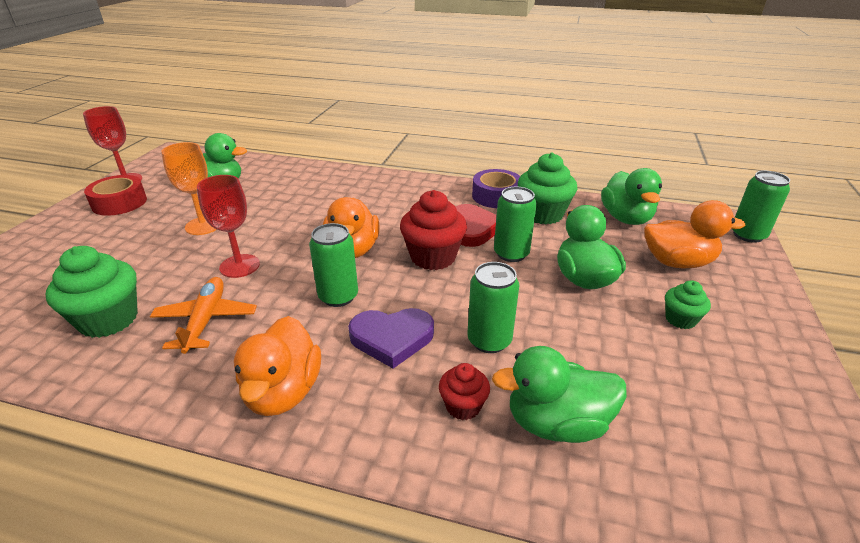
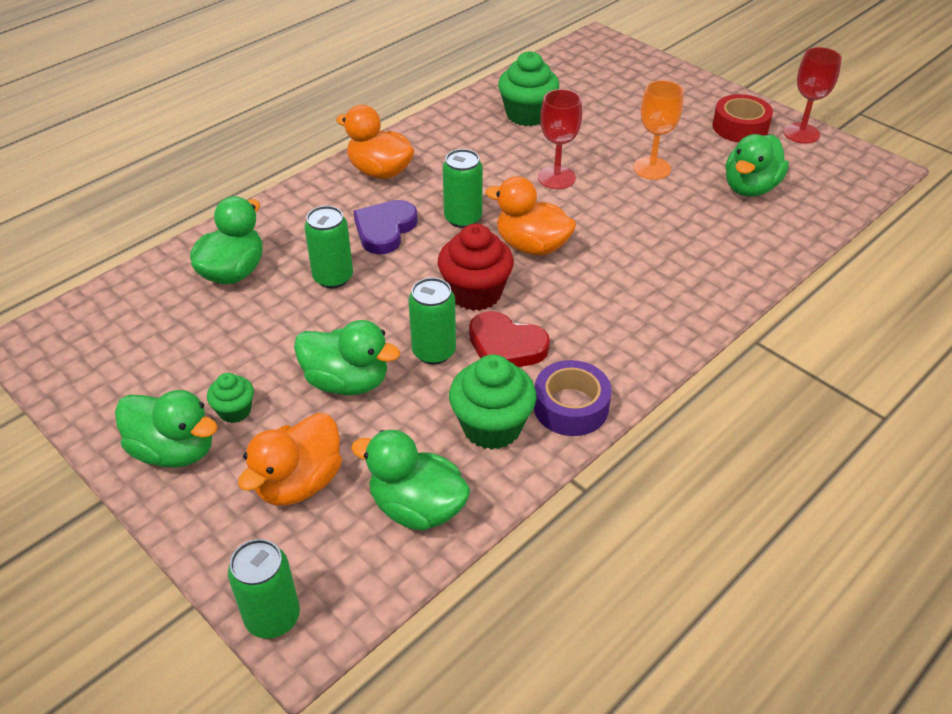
camera: 120 degrees right, 10 degrees up
orange plane [150,277,257,354] -> none
red cupcake [439,363,490,420] -> none
none -> green duck [115,390,218,468]

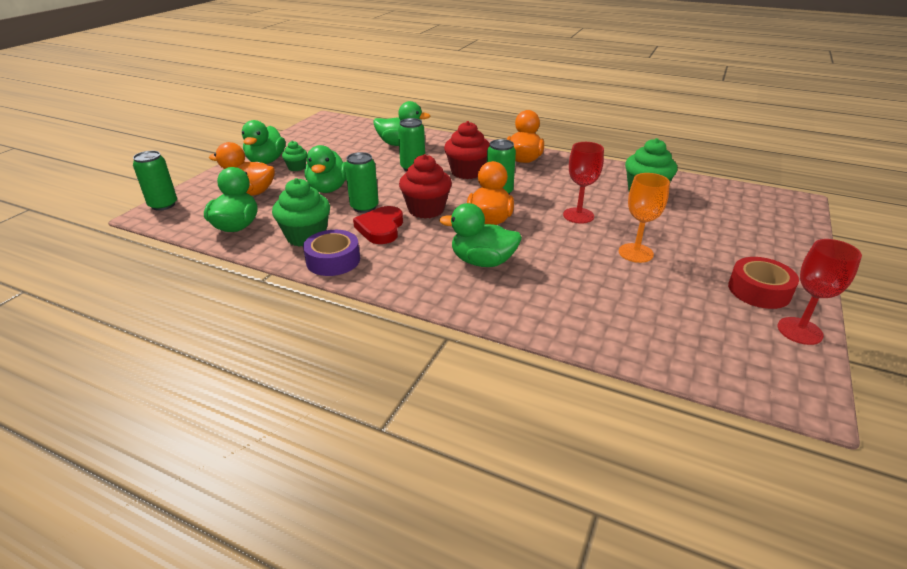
camera: 70 degrees right, 10 degrees down
purple heart [353,200,418,254] -> red cupcake [444,121,490,179]
green duck [726,134,789,197] -> green duck moved to [439,203,522,267]

